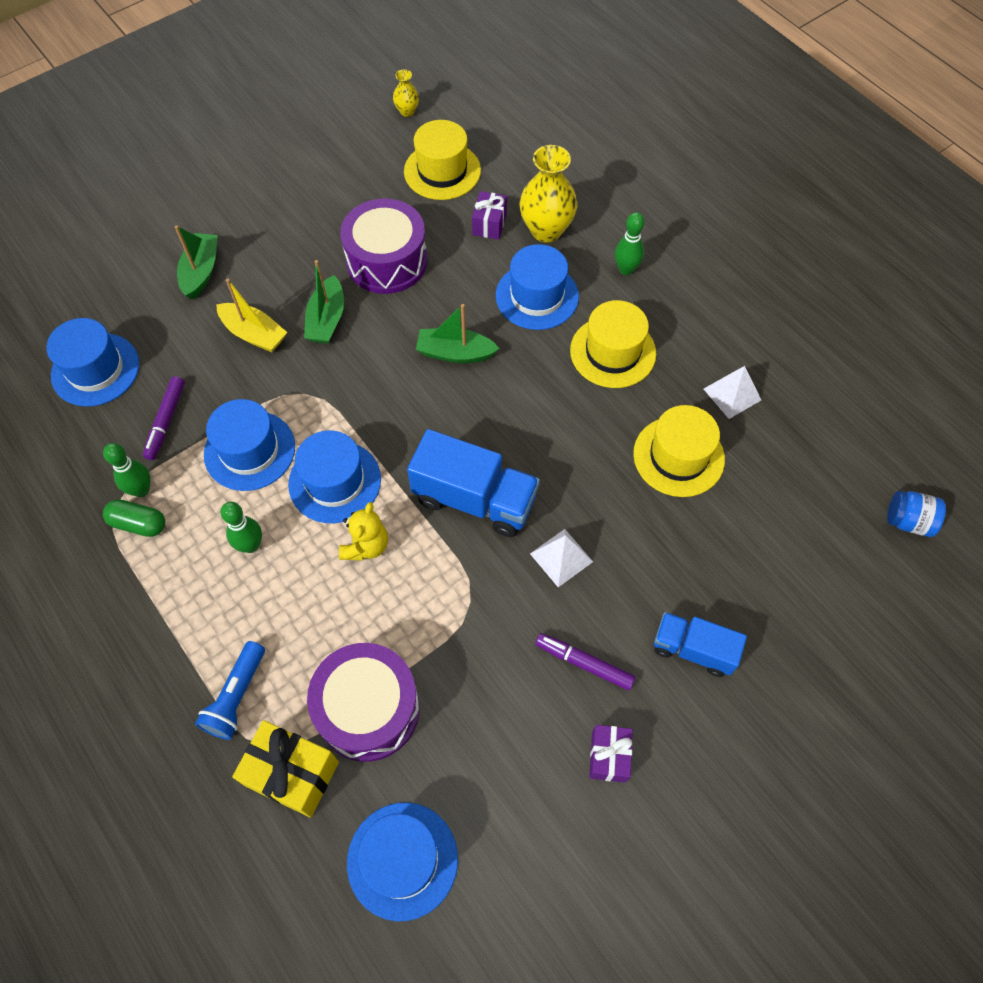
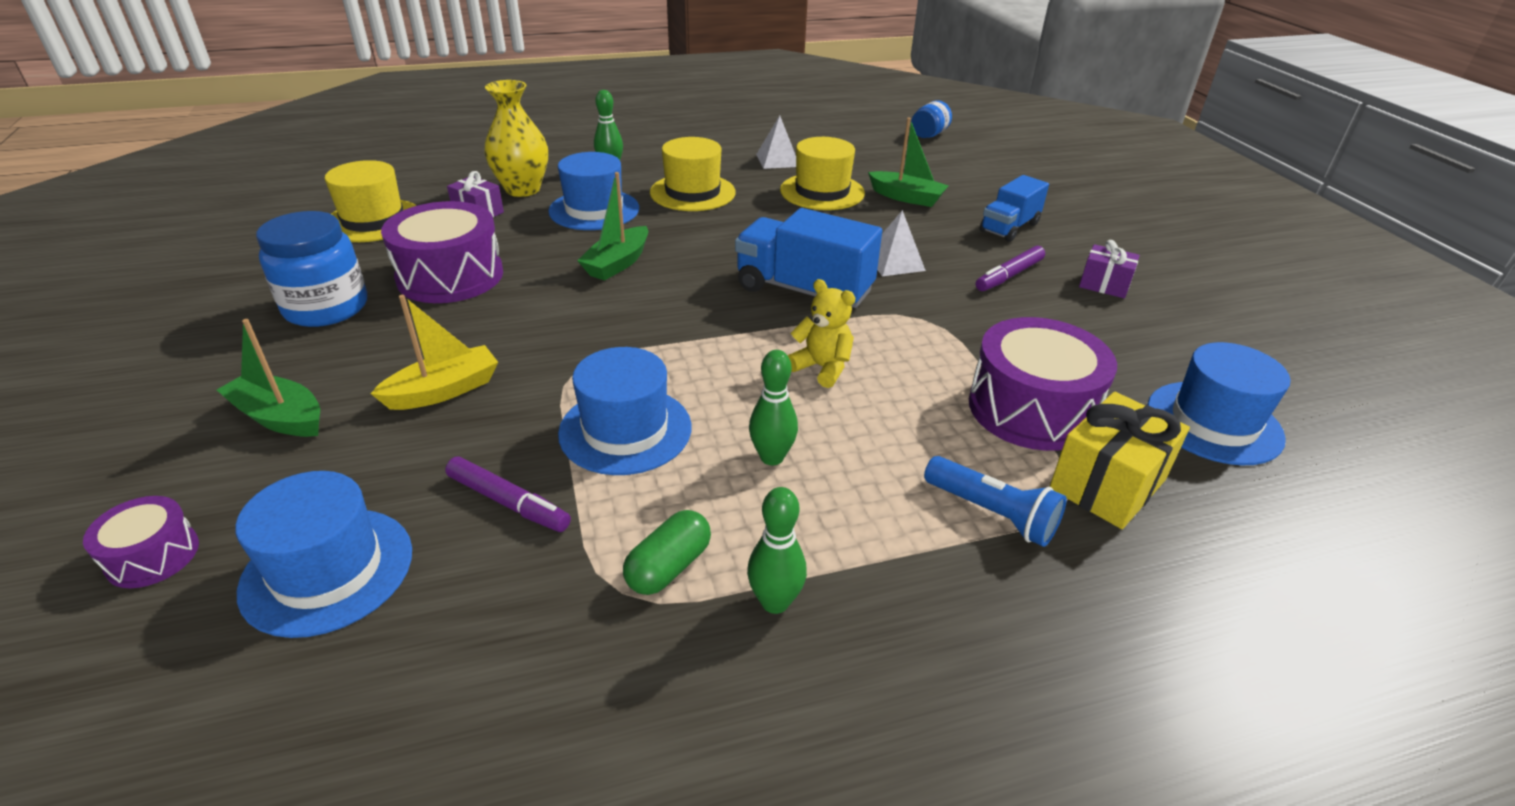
camera: 70 degrees left, 25 degrees down
green bowling pin [103,443,151,497] -> green bowling pin moved to [747,487,807,614]
blue hat [288,430,381,523] -> none
green boat [304,260,344,344] -> green boat moved to [868,117,949,207]
yellow vase [393,69,419,117] -> none
blue truck [407,429,540,537] -> blue truck turned 105 degrees counterclockwise [735,208,882,308]
none -> purple drum [83,496,199,588]
none -> blue jar [256,211,367,327]

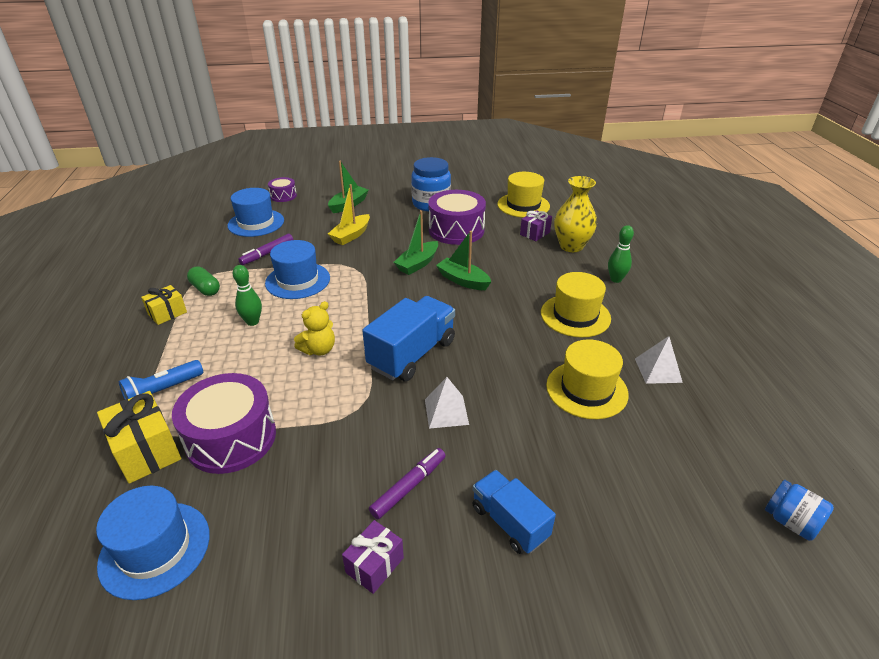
camera: 100 degrees right, 0 degrees up
yellow boat [371,295,498,410] -> yellow boat turned 60 degrees clockwise [328,184,370,245]
blue hat [548,152,639,230] -> none
green bowling pin [747,487,807,614] -> yellow gift [141,285,187,325]
green boat [868,117,949,207] -> green boat moved to [394,210,438,275]
purple marker [976,246,1045,291] -> purple marker turned 75 degrees clockwise [369,448,446,519]

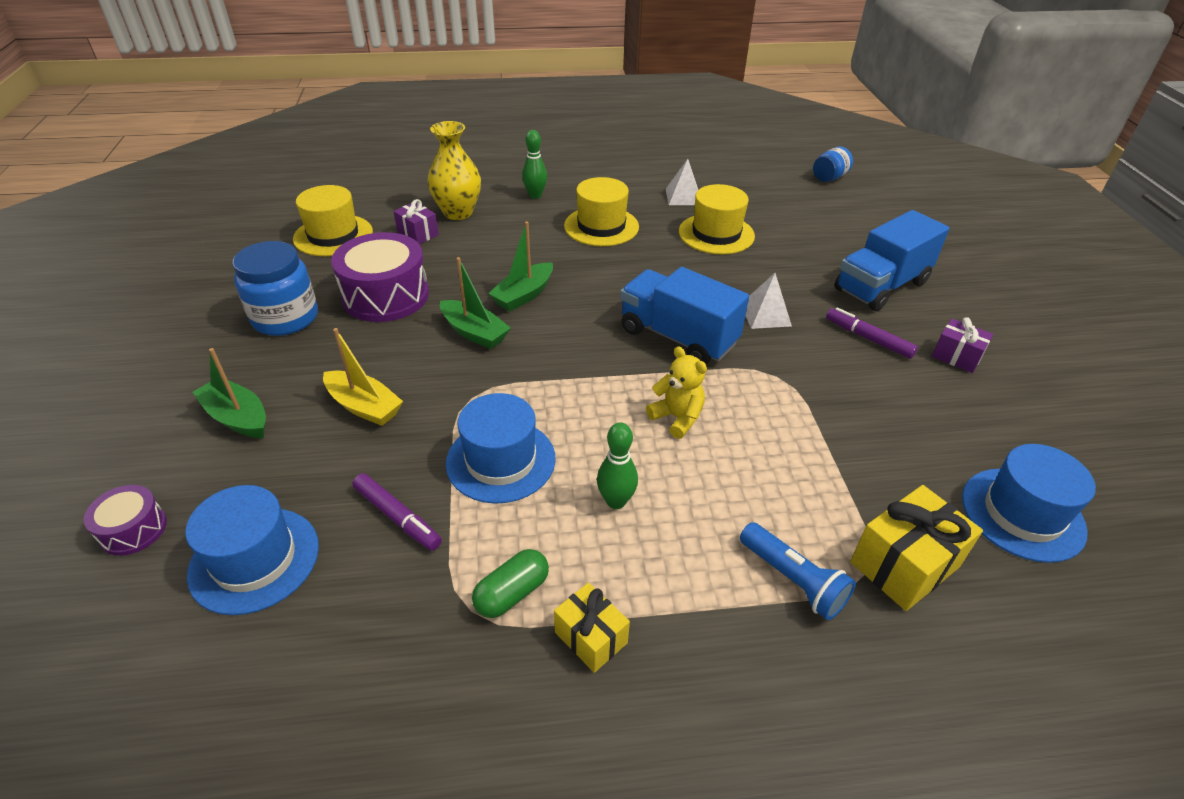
camera: 90 degrees left, 5 degrees up
purple drum [172,373,276,474] -> none
blue truck [473,470,556,554] -> blue truck [834,210,949,311], size x1.58

